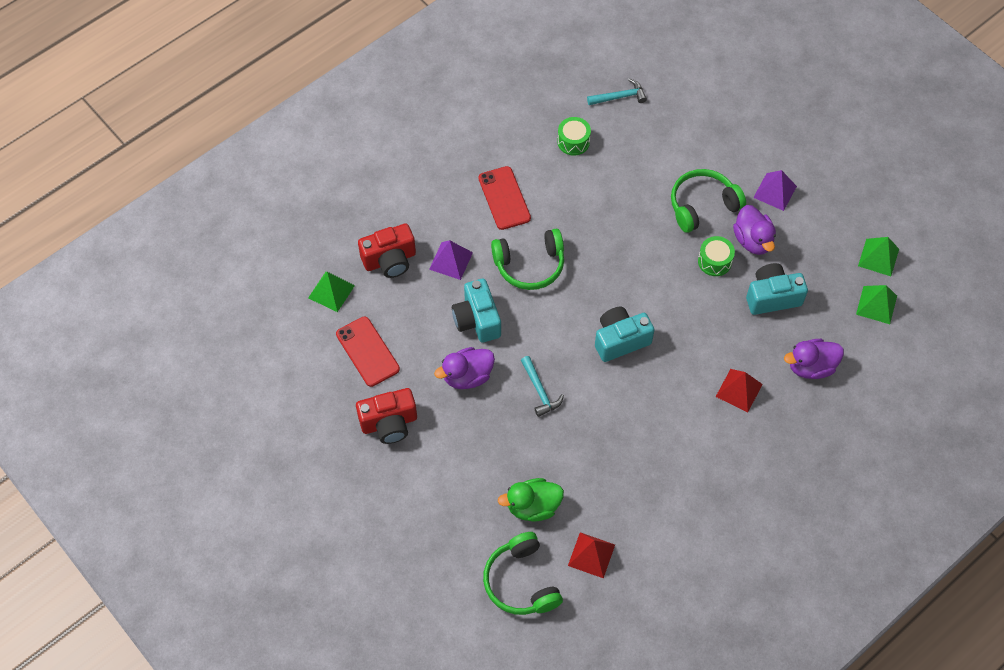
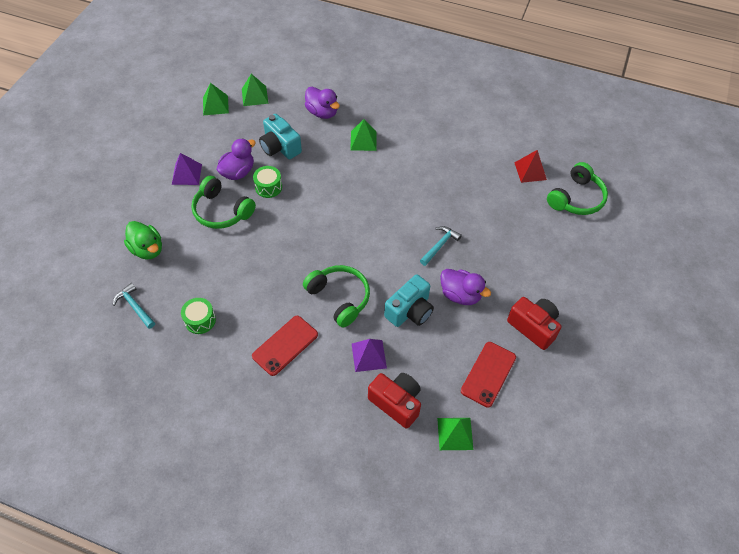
camera: 120 degrees left, 5 degrees down
green duck [498,478,564,521] -> green duck moved to [124,221,162,260]
turquoise camera [595,307,655,362] -> none
red pyramid [716,369,763,412] -> green pyramid [350,119,377,151]

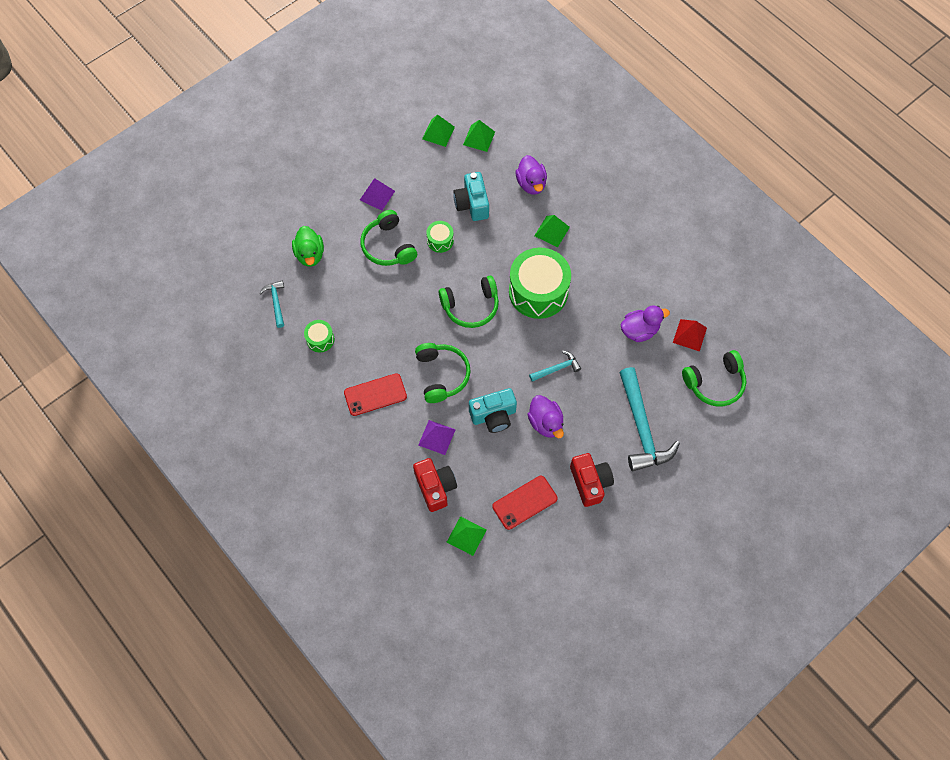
camera: 30 degrees right, 10 degrees up
purple duck [216,138,256,180] -> purple duck moved to [621,306,670,342]
none -> green headphones [439,276,499,328]
none -> green drum [509,248,571,319]
none -> turquoise hammer [619,367,680,471]

